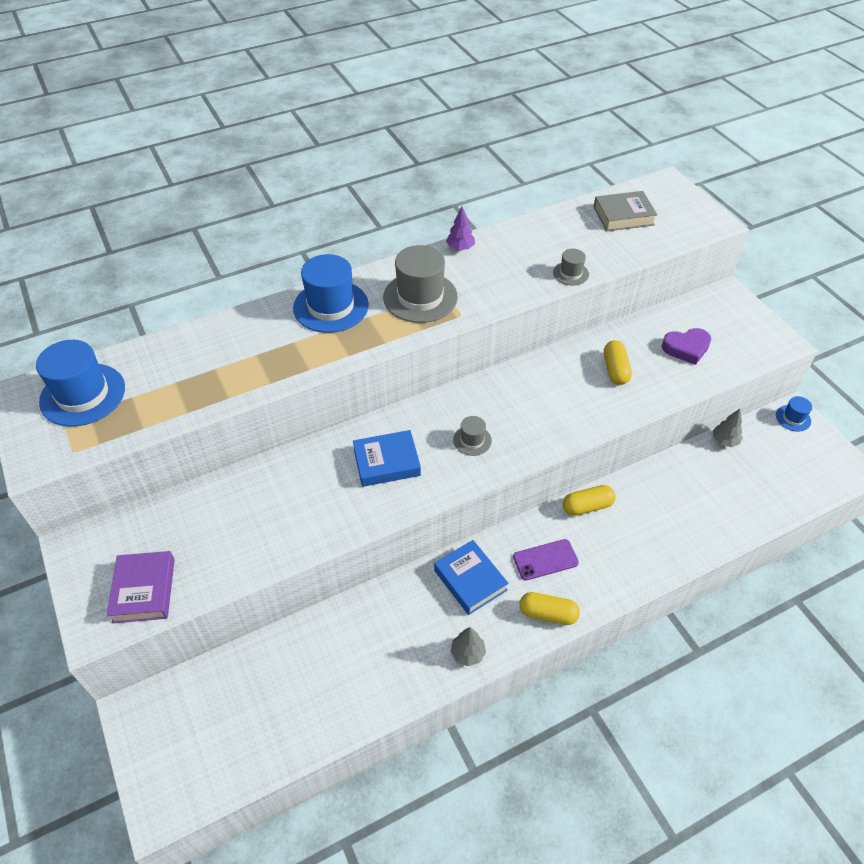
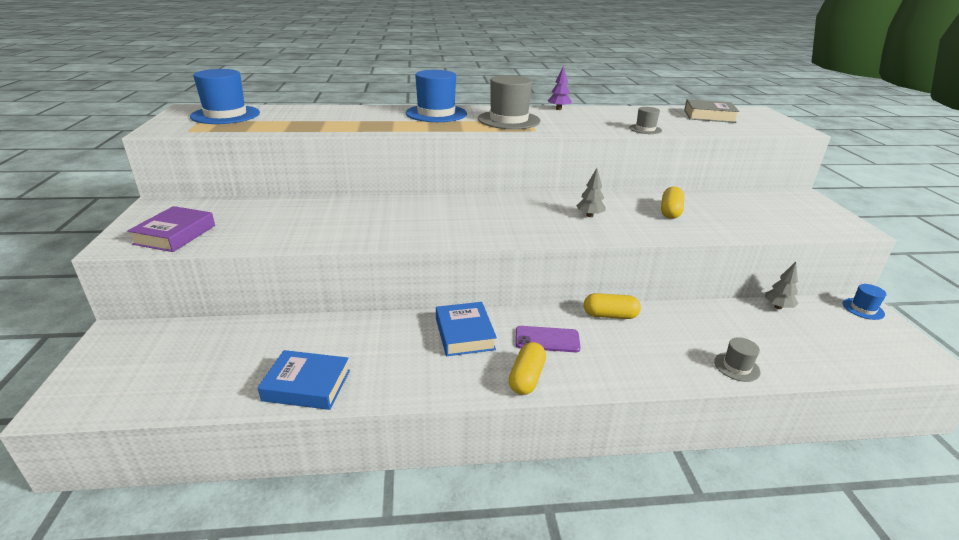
camera: 20 degrees right, 20 degrees down
blue book [353,430,421,487] -> blue book moved to [258,350,350,410]
grey tree [450,627,486,666] -> grey tree moved to [576,168,606,217]
grey hat [453,416,492,456] -> grey hat moved to [714,337,761,382]
yellow capsule [519,592,580,625] -> yellow capsule turned 75 degrees clockwise [509,342,546,395]
purple heart [662,328,711,365] -> none

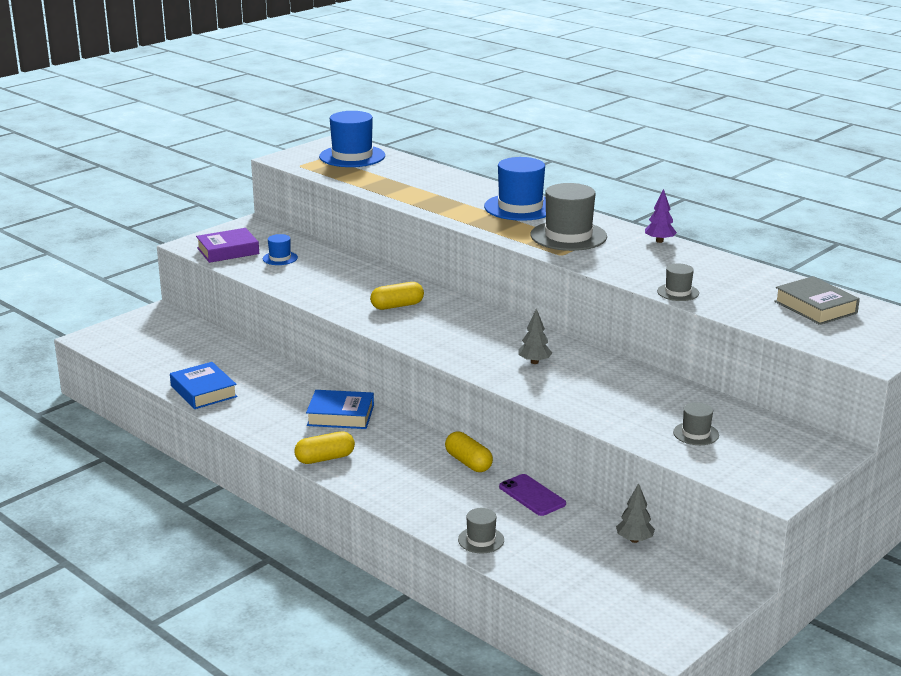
camera: 50 degrees right, 5 degrees down
blue book [436,302,497,356] -> blue book turned 60 degrees clockwise [306,390,374,429]
purple phone [515,326,581,352] -> purple phone moved to [499,474,566,516]
yellow capsule [661,186,684,219] -> yellow capsule moved to [370,282,424,310]
blue hat [843,284,886,320] -> blue hat moved to [263,234,298,265]
none -> grey hat [673,402,719,445]

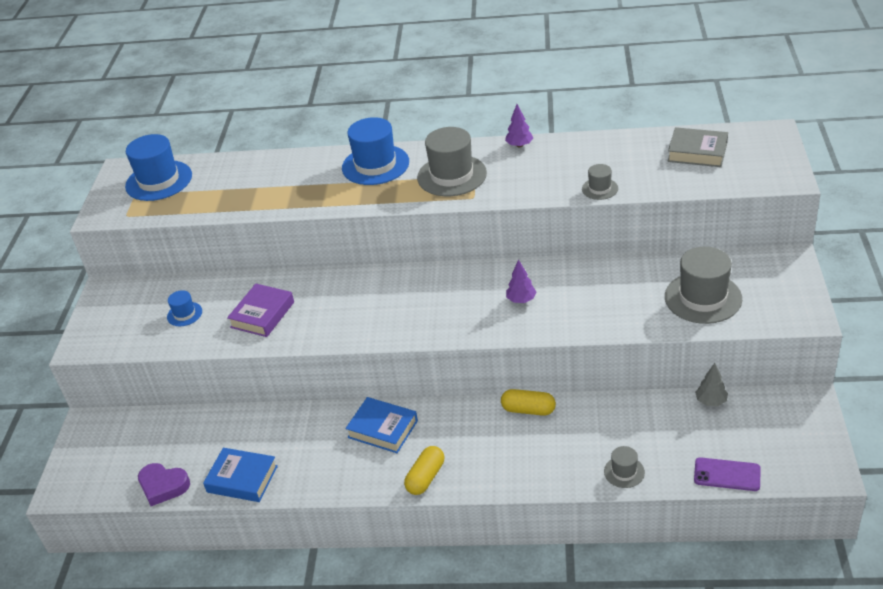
camera: 35 degrees left, 15 degrees up
purple book [196,228,259,263] -> purple book moved to [227,284,294,337]
blue book [306,390,374,429] -> blue book turned 60 degrees clockwise [345,397,418,453]
yellow capsule [370,282,424,310] -> none
purple phone [499,474,566,516] -> purple phone moved to [694,457,761,491]
grey tree [519,309,552,364] -> purple tree [506,259,537,303]
grey hat [673,402,719,445] -> grey hat [665,246,742,324], size x2.01
none -> purple heart [138,463,190,506]

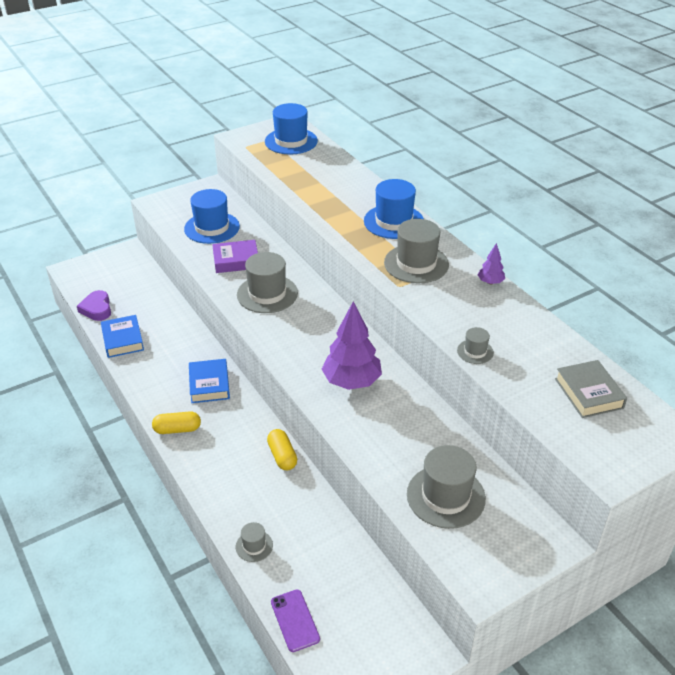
camera: 50 degrees right, 0 degrees up
blue hat [167,290,202,326] -> blue hat [184,189,240,244], size x2.01
purple tree [506,259,537,303] -> purple tree [322,301,382,390], size x2.10
grey tree [695,363,728,406] -> none
none -> grey hat [237,252,298,313]

